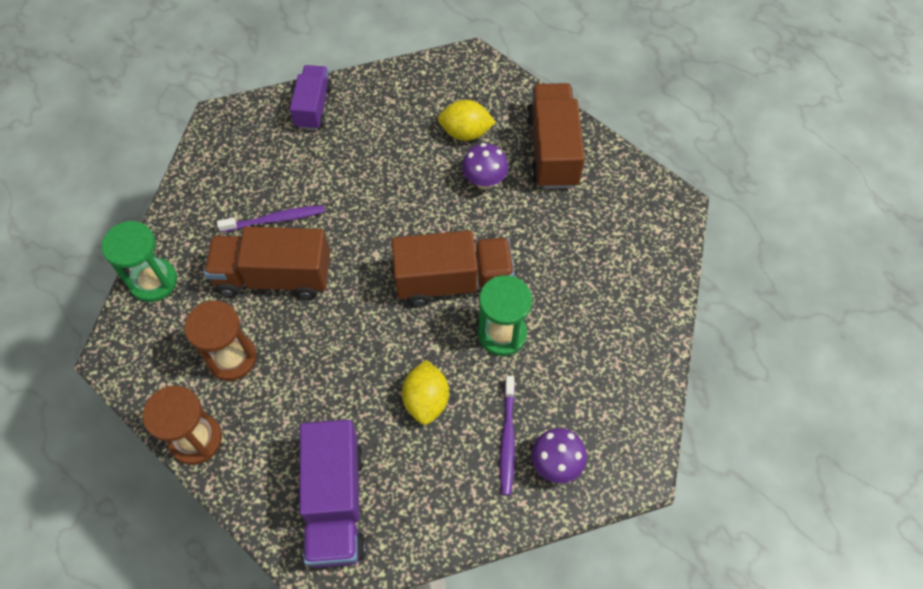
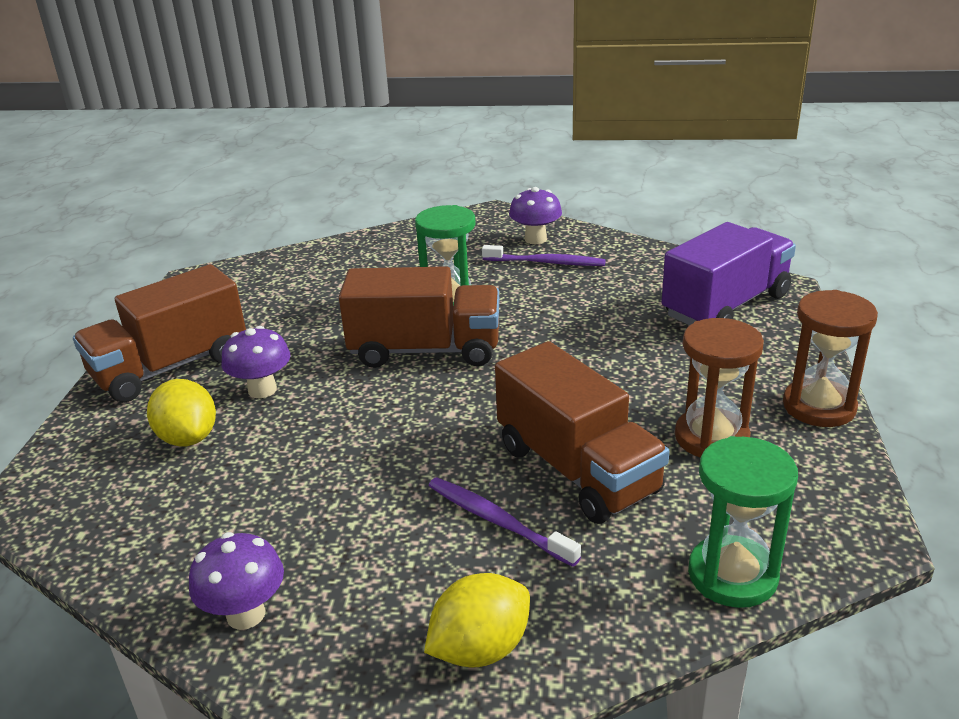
camera: 125 degrees left, 30 degrees down
purple truck [290,65,332,130] -> purple mushroom [189,532,284,630]
brown truck [391,230,515,307] -> brown truck turned 135 degrees clockwise [339,266,499,368]
yellow lemon [402,360,449,425] -> yellow lemon moved to [424,573,530,668]
purple toothbrush [500,376,515,495] -> purple toothbrush turned 45 degrees clockwise [482,245,606,266]

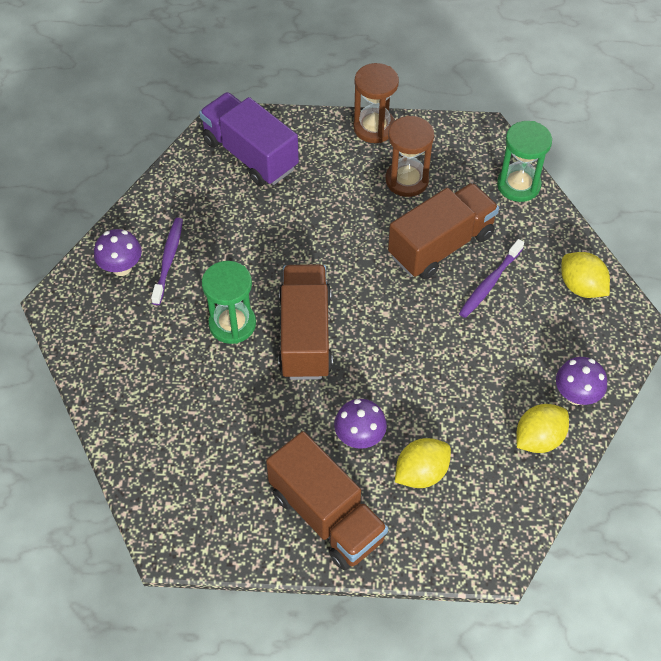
camera: 95 degrees left, 25 degrees up
none -> yellow lemon [517,404,569,453]

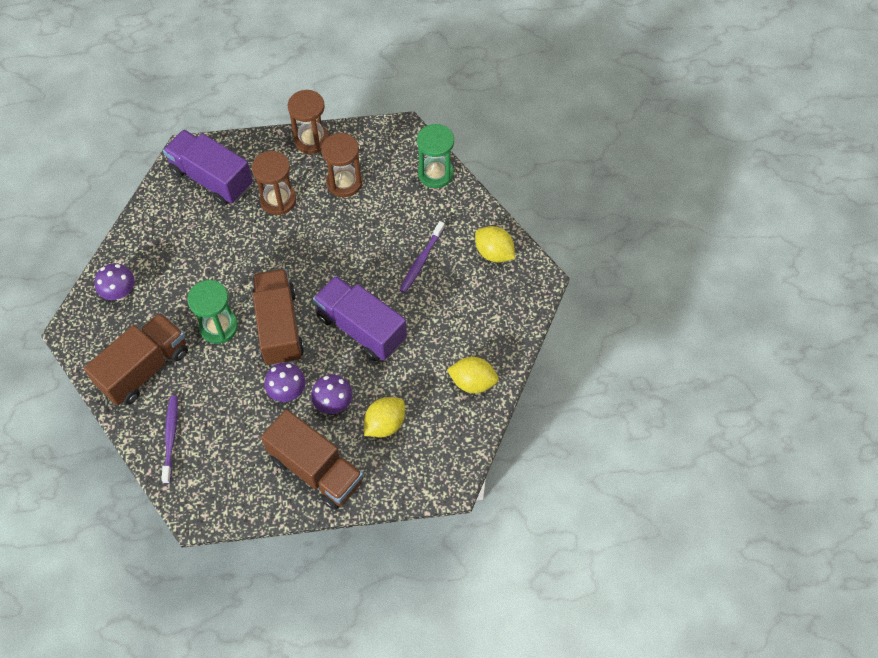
camera: 10 degrees left, 5 degrees up
purple toothbrush [151,218,183,305] -> purple toothbrush moved to [161,395,178,484]
brown truck [388,183,499,280] -> brown truck moved to [84,312,188,406]
yellow lemon [517,404,569,453] -> yellow lemon turned 60 degrees clockwise [447,357,499,393]
purple mushroom [556,357,607,405] -> purple mushroom moved to [264,362,306,402]
none -> brown hourglass [252,151,296,215]
none -> purple truck [313,276,407,361]

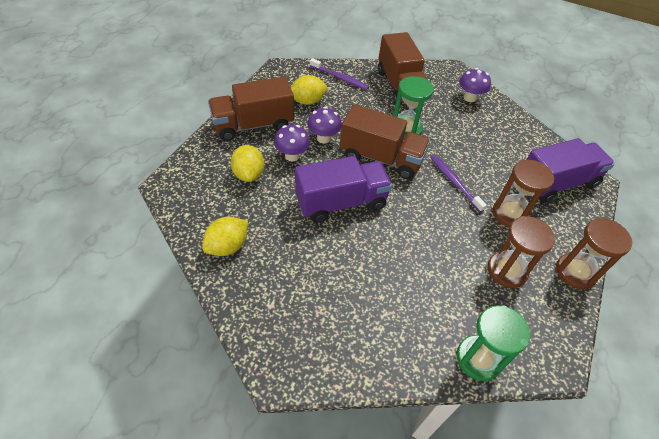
camera: 120 degrees right, 10 degrees down
purple toothbrush [400,221,445,293] -> purple toothbrush moved to [430,155,487,212]
yellow lemon [475,226,515,262] -> yellow lemon moved to [291,75,327,105]

